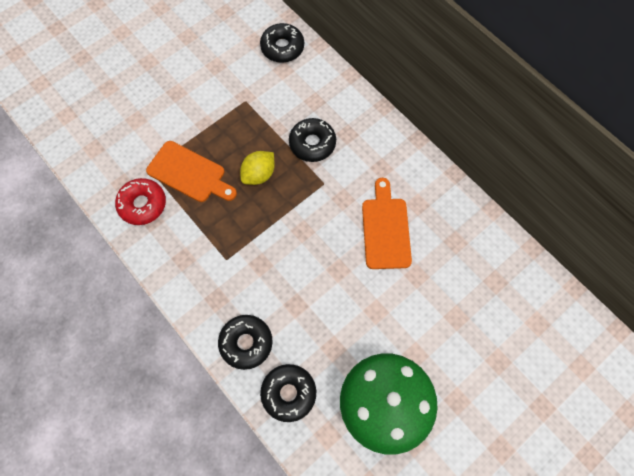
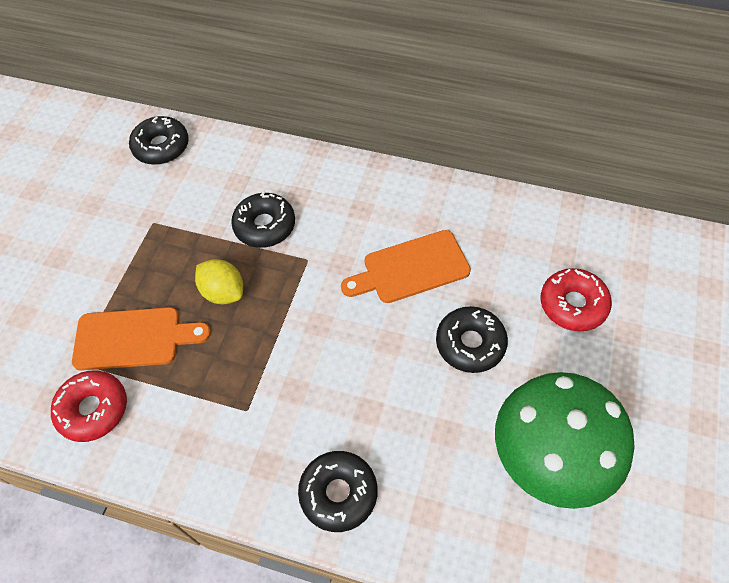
camera: 30 degrees left, 10 degrees down
yellow lemon [240,151,275,185] -> yellow lemon turned 60 degrees counterclockwise [195,259,243,304]
black donut [260,364,316,422] -> black donut moved to [436,306,508,373]
orange cutting board [362,178,412,269] -> orange cutting board turned 75 degrees counterclockwise [341,230,471,303]
none -> red donut [541,268,612,331]

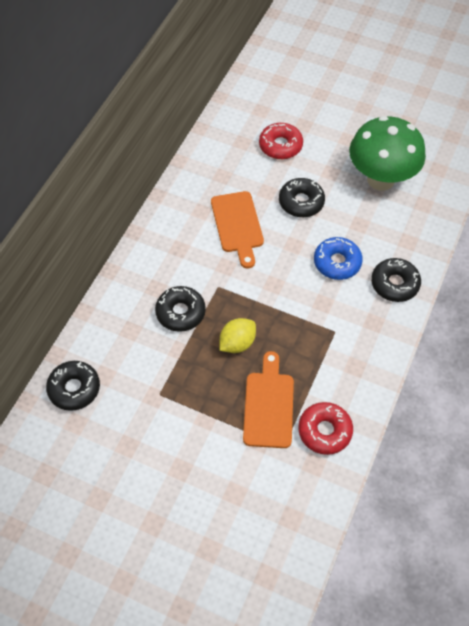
camera: 85 degrees left, 0 degrees up
none -> blue donut [314,237,363,280]

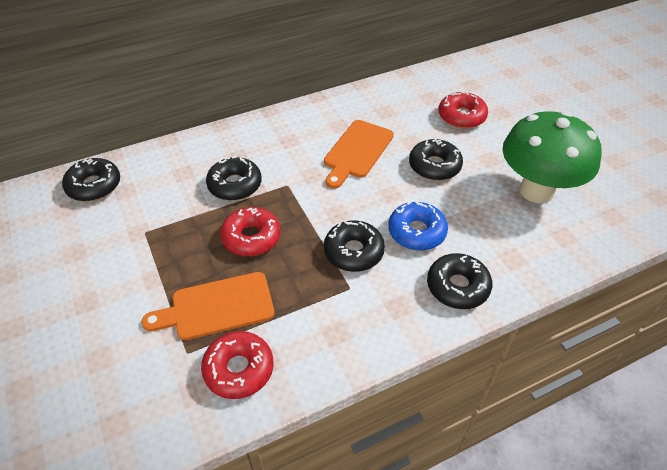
camera: 40 degrees right, 10 degrees down
yellow lemon [219,318,256,353] -> red donut [220,207,281,256]
orange cutting board [243,351,294,448] -> orange cutting board turned 150 degrees counterclockwise [142,272,275,340]
none -> black donut [324,220,385,272]

